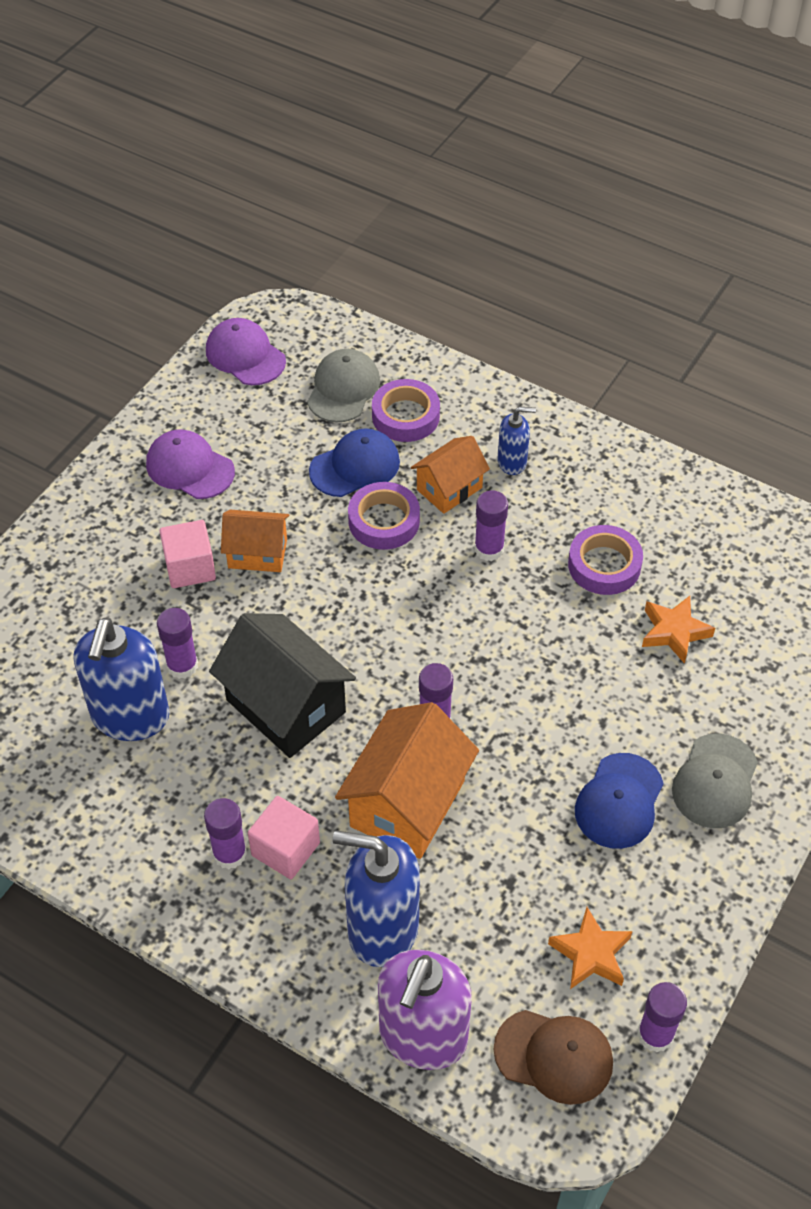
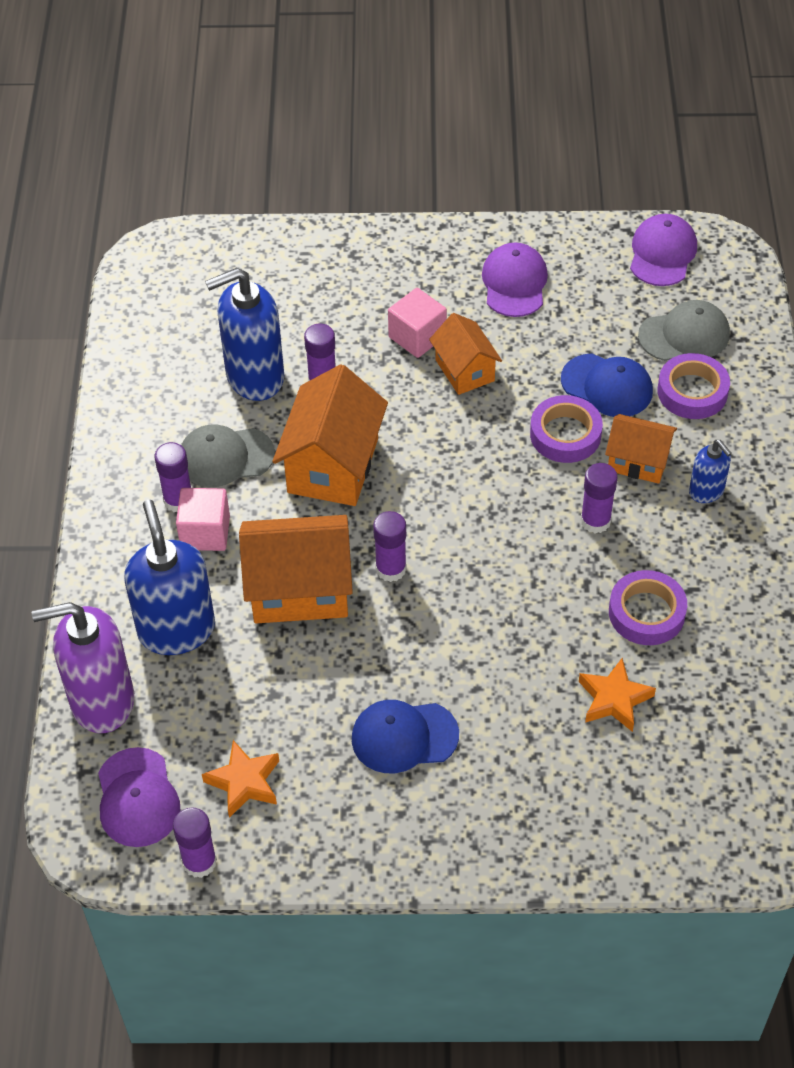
camera: 60 degrees right, 0 degrees up
black house [209,613,356,758] -> orange house [272,364,388,506]
brown cap [493,1010,613,1105] -> purple cap [98,747,180,847]
grey cap [672,734,758,828] -> grey cap moved to [181,425,275,487]

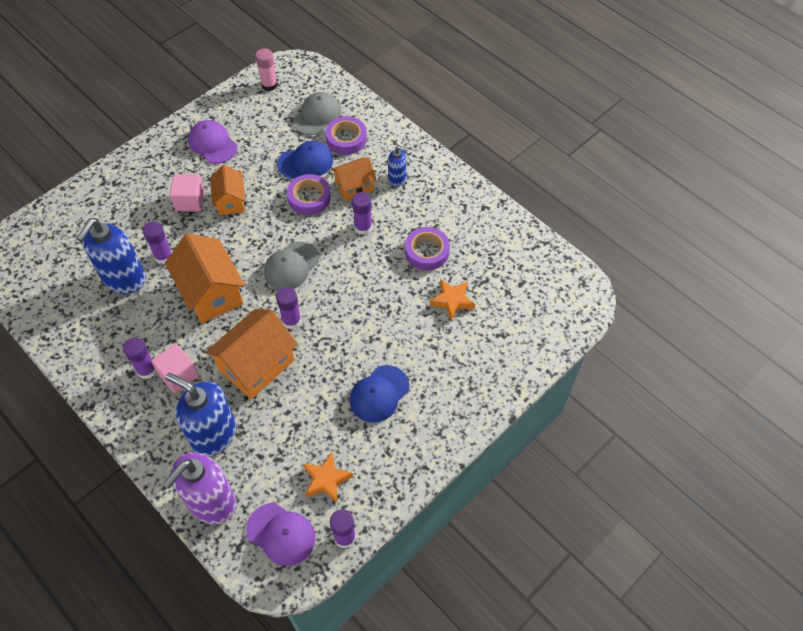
camera: 45 degrees left, 5 degrees up
grey cap [181,425,275,487] -> grey cap moved to [264,241,319,290]
orange house [429,313,502,395] -> orange house turned 60 degrees clockwise [210,165,245,215]
purple cap [630,214,697,286] -> pink glue stick [255,48,278,91]

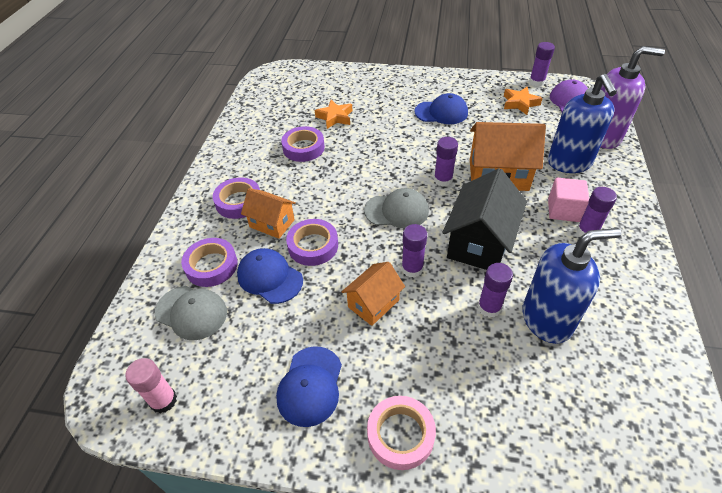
camera: 125 degrees left, 10 degrees down
orange house [165,233,245,323] -> black house [442,168,527,270]
pink cube [170,174,205,212] -> none
purple cap [188,120,237,164] -> blue cap [276,346,342,427]
grey cap [293,92,341,135] -> grey cap turned 150 degrees counterclockwise [155,286,227,340]
purple glue stick [352,192,372,235] -> purple glue stick moved to [402,224,427,278]
blue soap dispenser [388,146,409,187] -> purple tape [213,178,260,219]
none -> pink tape [367,396,436,470]

